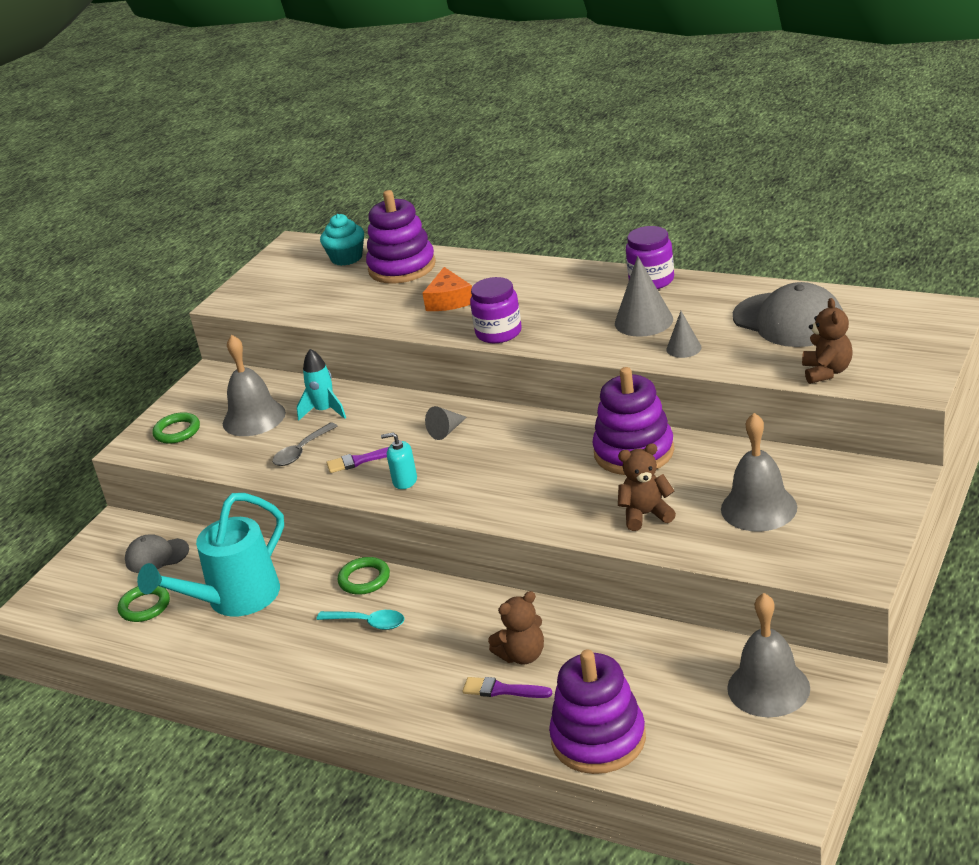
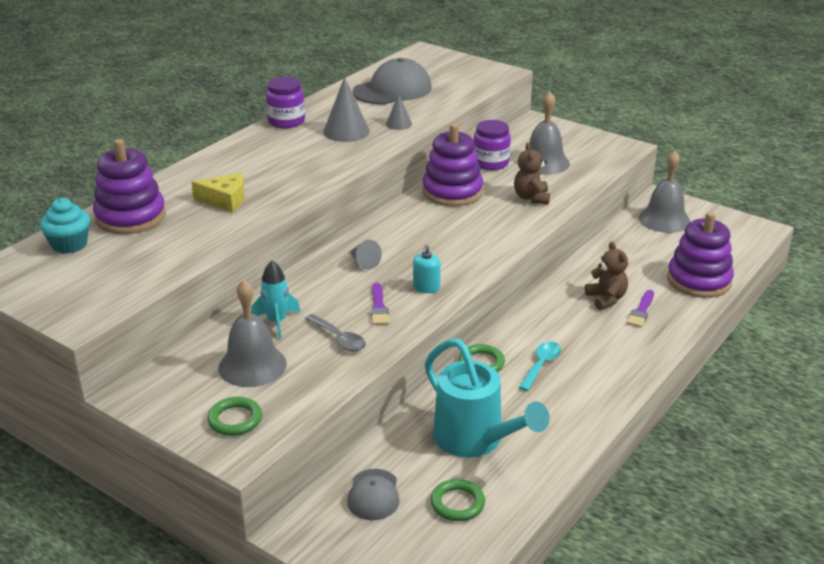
camera: 85 degrees left, 0 degrees up
orange cheese [423,267,472,311] -> yellow cheese [192,173,245,213]
purple jar [470,277,522,343] -> purple jar moved to [474,120,511,170]
brown teddy bear [802,298,852,384] -> none

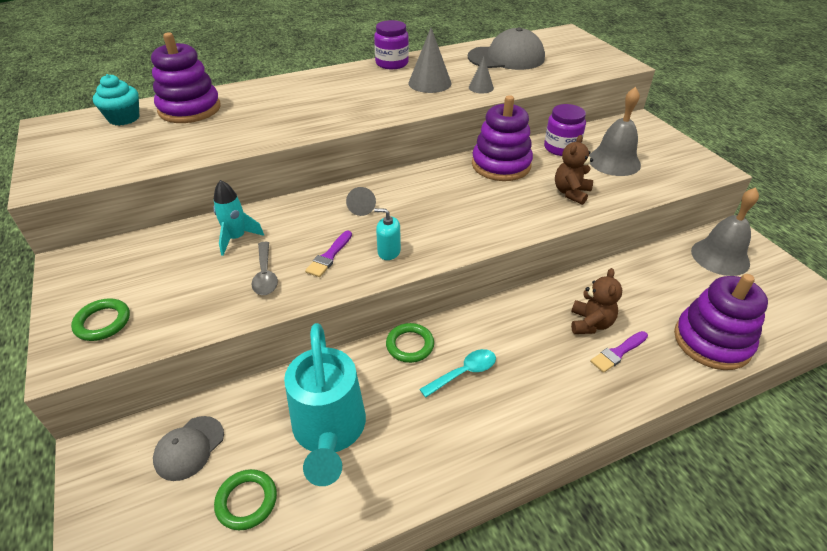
camera: 30 degrees right, 10 degrees up
yellow cheese [192,173,245,213] -> none
grey bell [218,280,287,387] -> none
turquoise soap dispenser [413,245,441,293] -> turquoise soap dispenser turned 60 degrees clockwise [374,208,401,260]

